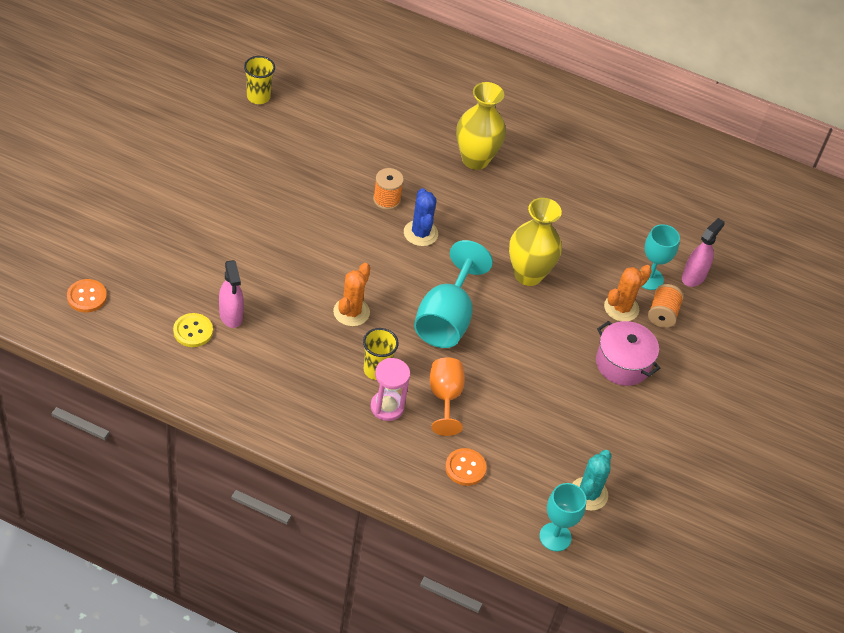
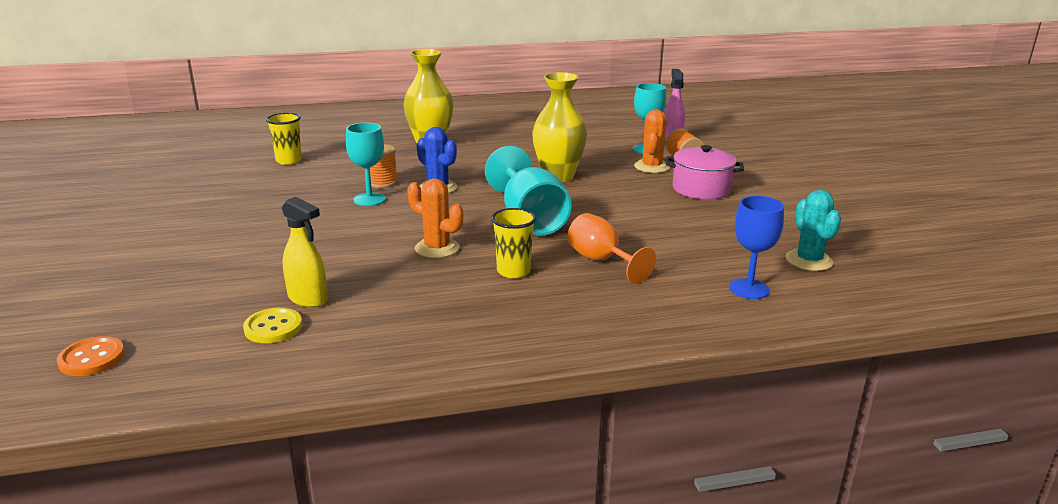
camera: 30 degrees left, 25 degrees down
pink spray bottle [219,260,244,328] -> yellow spray bottle [282,197,328,308]
yellow cup [244,56,275,104] -> yellow cup moved to [266,113,302,165]
orange cactus [333,263,370,326] -> orange cactus turned 45 degrees counterclockwise [407,179,463,258]
pink hourglass [370,358,410,421] -> none
orange button [445,448,487,486] -> none
turquoise goblet [539,483,586,551] -> turquoise goblet moved to [346,123,386,206]
none -> blue goblet [729,196,784,299]

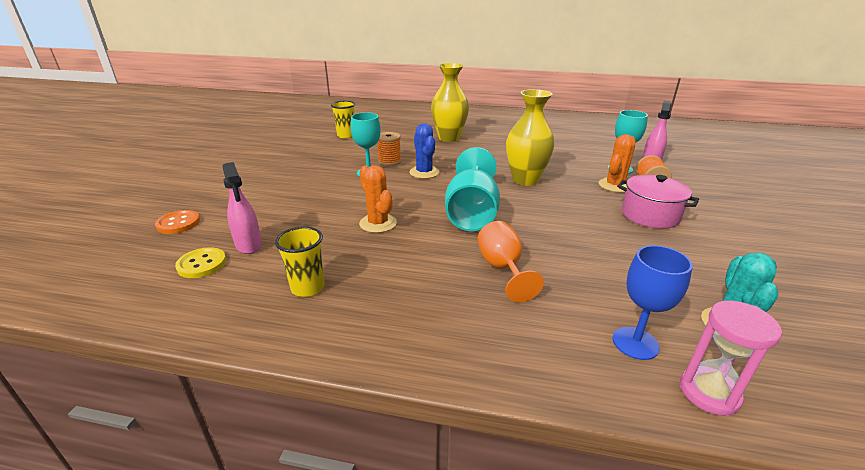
camera: 25 degrees right, 5 degrees up
orange button [57,336,125,376] -> orange button moved to [155,210,200,234]
yellow spray bottle [282,197,328,308] -> pink spray bottle [222,162,262,254]
yellow cup [491,208,536,278] -> yellow cup moved to [275,226,325,297]
none -> pink hourglass [680,300,782,416]

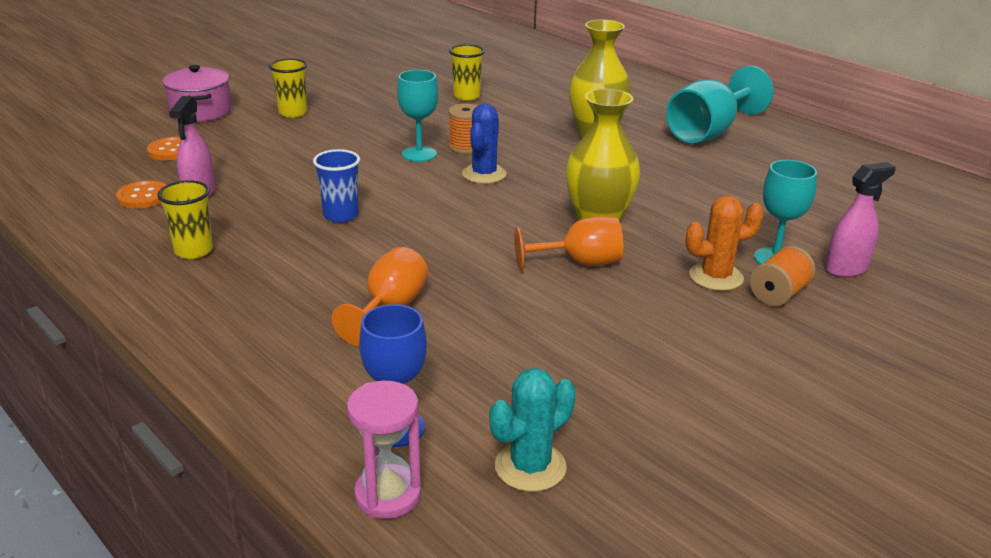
camera: 35 degrees right, 0 degrees up
yellow button [175,247,226,278] -> orange button [116,181,166,208]
orange cactus [359,165,397,233] -> blue cup [313,149,360,223]
turquoise goblet [445,147,500,231] -> turquoise goblet moved to [666,66,773,143]
pink pot [617,175,699,229] -> pink pot moved to [162,65,232,122]
none -> yellow cup [269,59,307,118]
none -> orange goblet [514,216,624,270]

